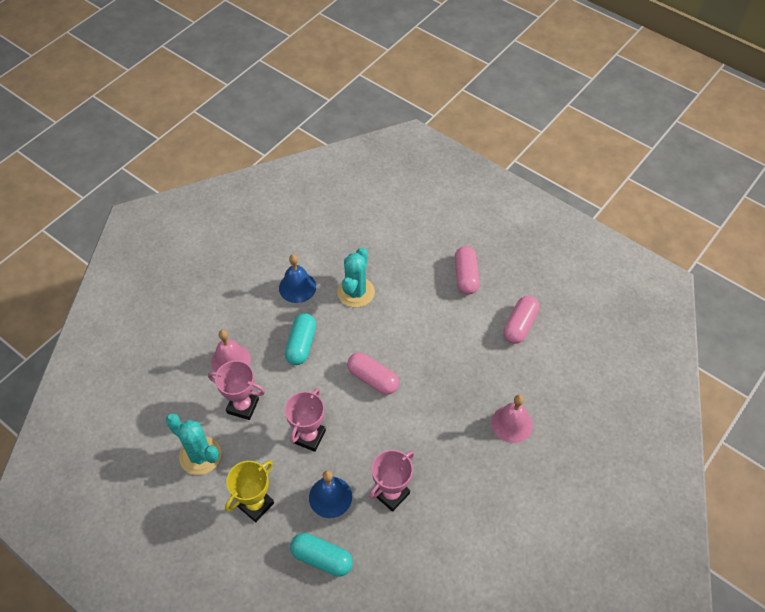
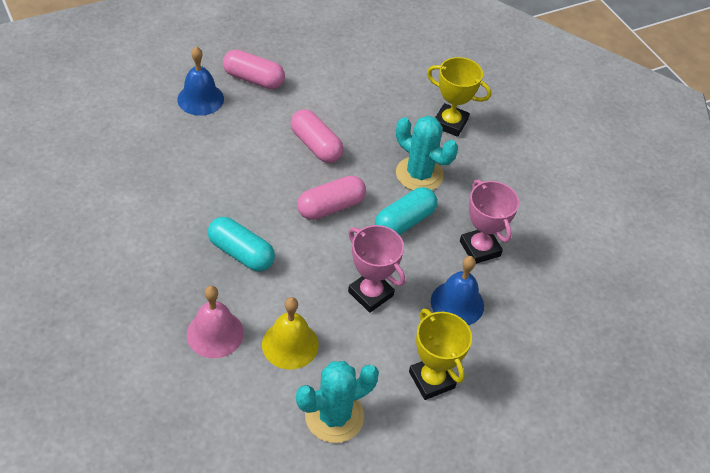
camera: 70 degrees left, 5 degrees down
pink trophy [208,360,265,420] -> yellow bell [262,297,319,369]
blue bell [279,254,316,303] -> blue bell moved to [177,46,224,116]
turquoise capsule [290,533,353,577] -> turquoise capsule moved to [375,187,437,235]
turquoise cactus [337,247,375,308] -> turquoise cactus moved to [396,116,458,191]
pink bell [491,395,533,443] -> yellow trophy [427,57,491,137]
pink capsule [503,296,539,344] -> pink capsule moved to [290,109,344,163]

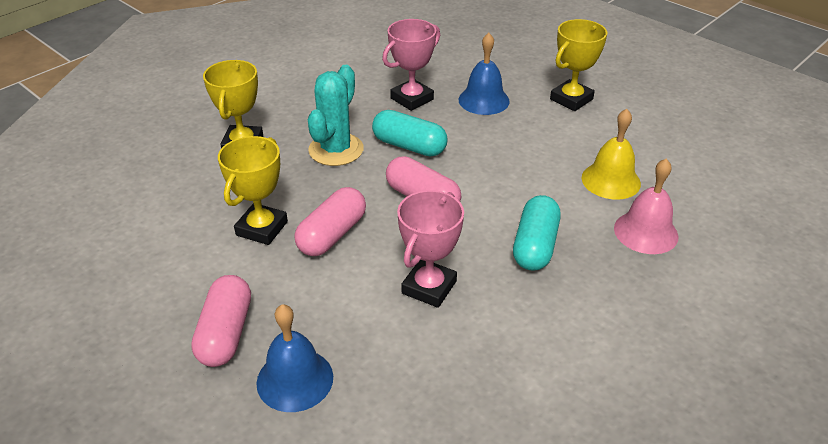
camera: 105 degrees left, 10 degrees down
turquoise cactus [296,361,379,443] -> none
pink trophy [348,225,405,313] -> pink trophy moved to [397,190,464,308]
none -> yellow trophy [218,136,288,245]

